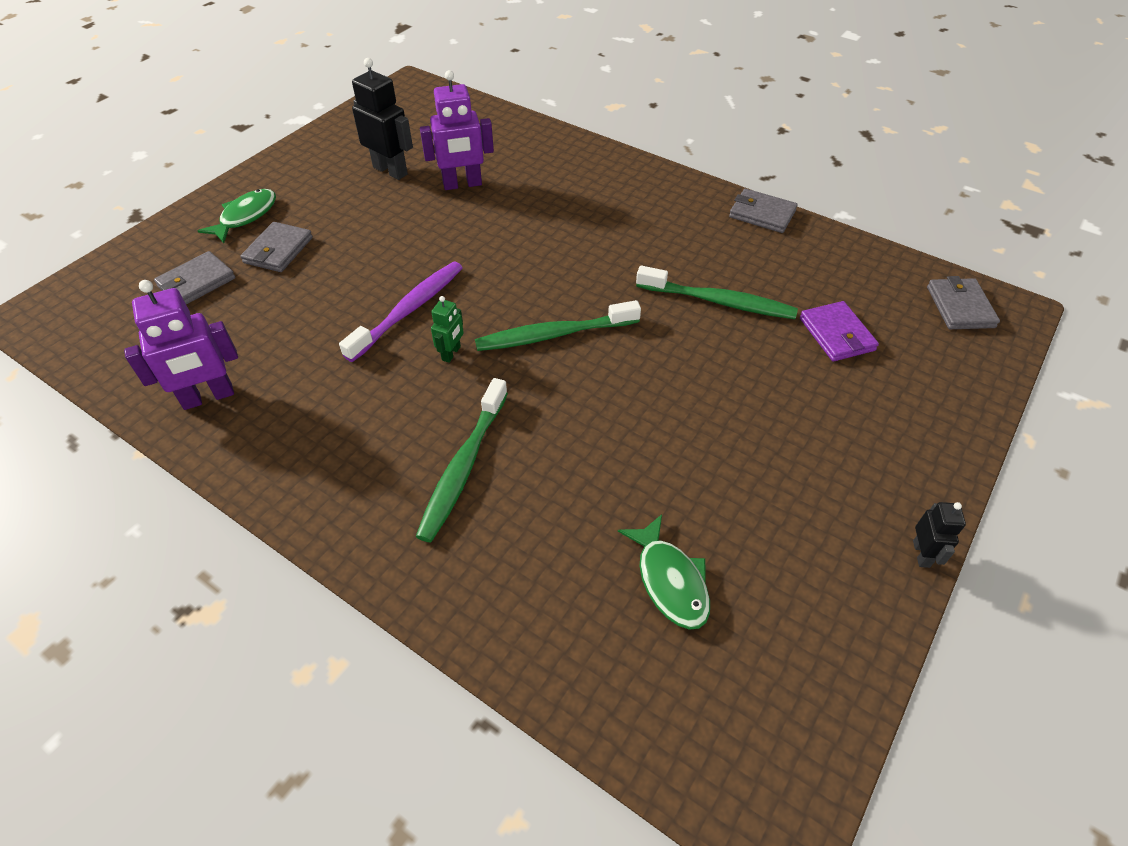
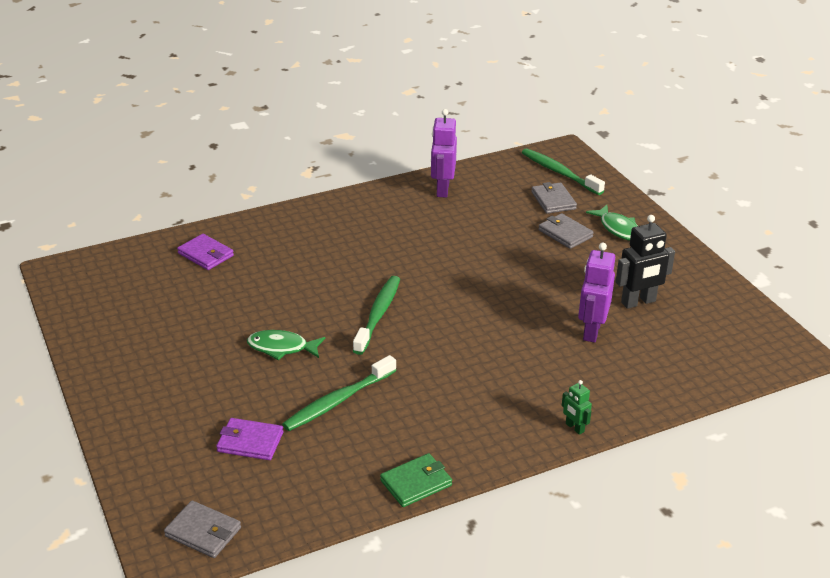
camera: 120 degrees right, 15 degrees down
purple toothbrush [339,262,463,362] -> none
green toothbrush [416,378,508,543] -> green toothbrush moved to [522,148,605,195]
green robot [431,296,464,363] -> green robot moved to [562,380,592,435]
green fish [618,514,710,630] -> green fish moved to [247,330,325,360]
grey wallet [729,188,797,233] -> green wallet [380,453,452,507]
black robot [913,502,966,568] -> none
none -> purple wallet [177,234,234,270]

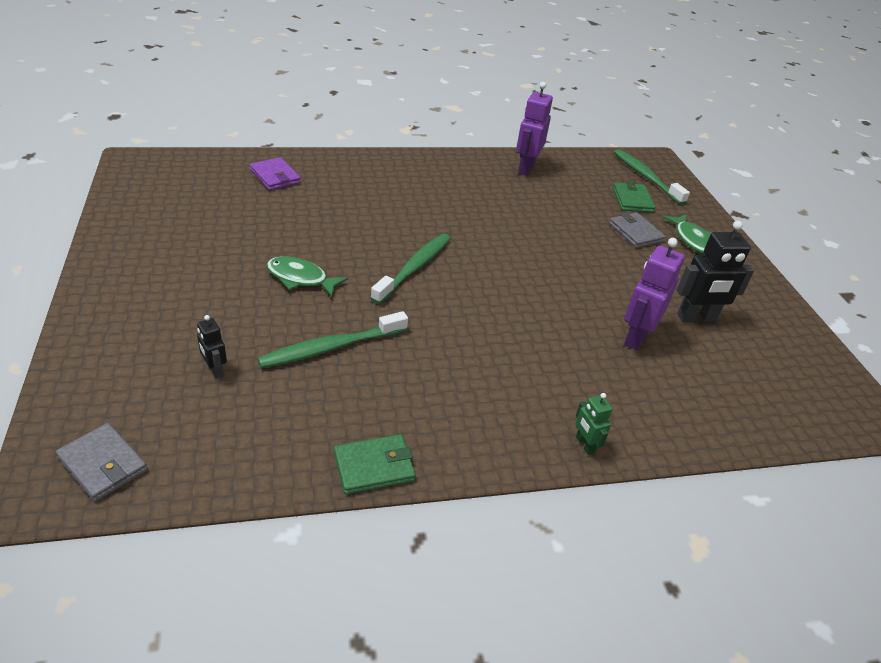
camera: 10 degrees right, 5 degrees up
purple wallet [216,418,284,460] -> black robot [197,315,227,379]
grey wallet [531,182,577,214] -> green wallet [613,181,655,213]

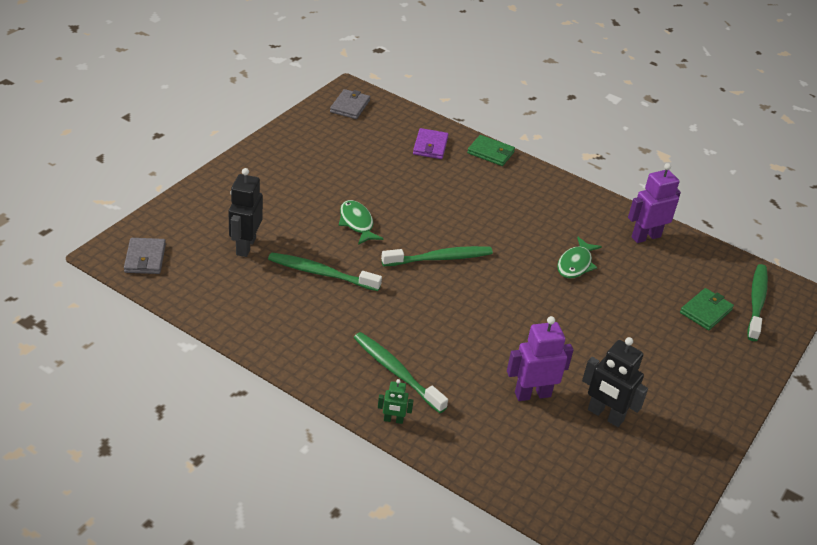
camera: 45 degrees right, 0 degrees up
black robot [197,315,227,379] -> black robot [228,168,263,257], size x1.89
green wallet [334,434,416,495] -> green wallet moved to [467,135,515,166]
green robot [575,393,613,455] -> green robot turned 105 degrees counterclockwise [378,379,414,424]
grey wallet [609,212,666,248] -> grey wallet moved to [330,89,370,119]
green fish [663,214,712,254] -> green fish moved to [557,237,602,279]
none -> green toothbrush [354,332,448,413]

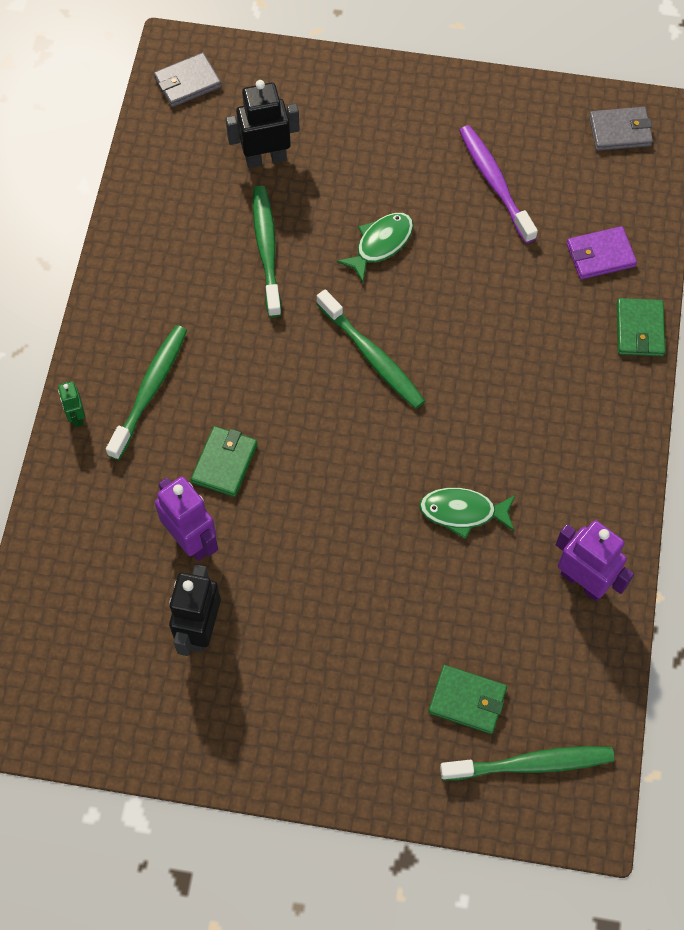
camera: 70 degrees right, 25 degrees up
none -> green wallet [191,426,258,497]
none -> purple toothbrush [459,125,538,243]

